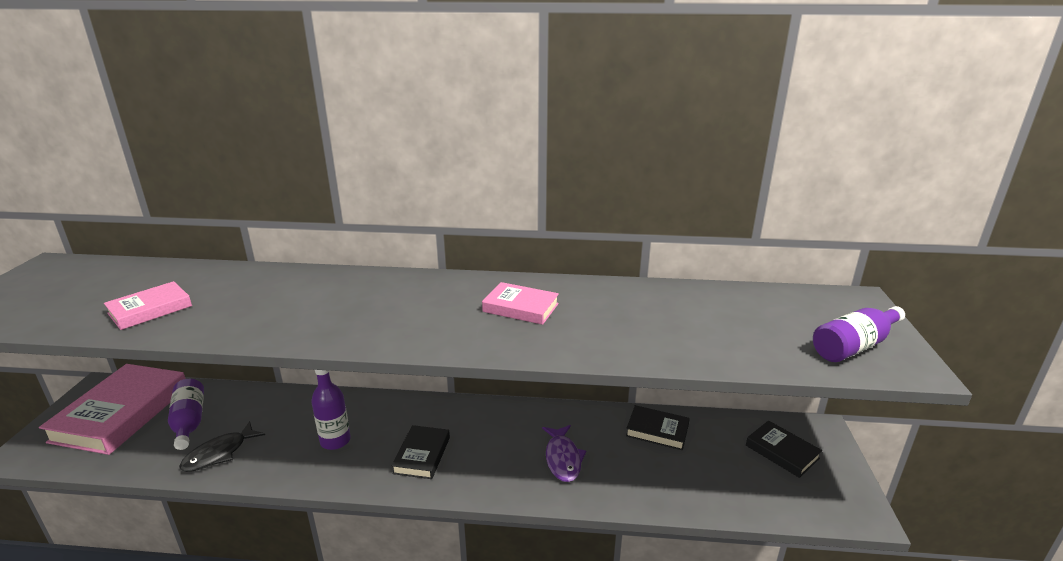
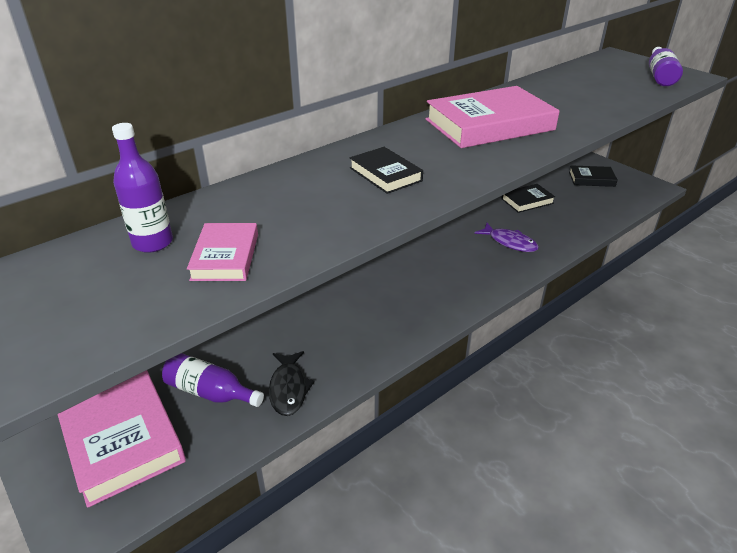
camera: 45 degrees left, 10 degrees up
purple bottle [311,370,351,450] -> purple bottle moved to [112,123,173,253]
black book [391,425,450,479] -> black book moved to [350,147,423,194]
pink book [482,282,559,325] -> pink book [426,86,560,148], size x1.93

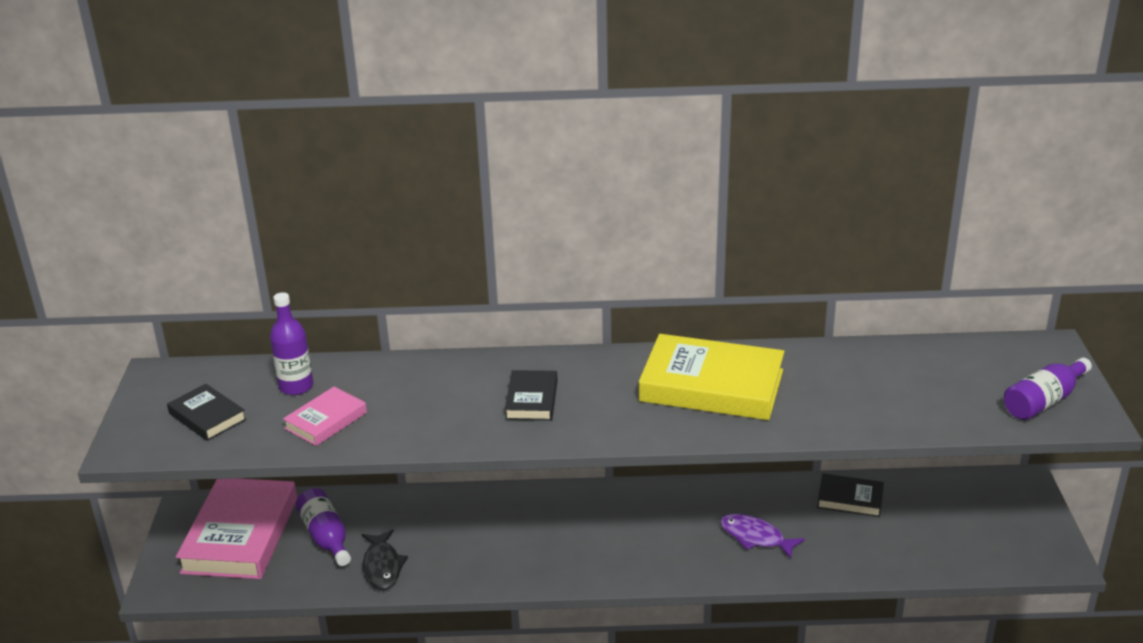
camera: 40 degrees right, 5 degrees down
black fish [269,351,315,416] -> black fish turned 45 degrees counterclockwise [362,529,408,590]
pink book [426,86,560,148] -> yellow book [639,334,785,420]
purple fish [474,223,539,252] -> purple fish turned 135 degrees clockwise [720,514,805,559]
black book [569,165,618,187] -> black book moved to [167,384,247,441]

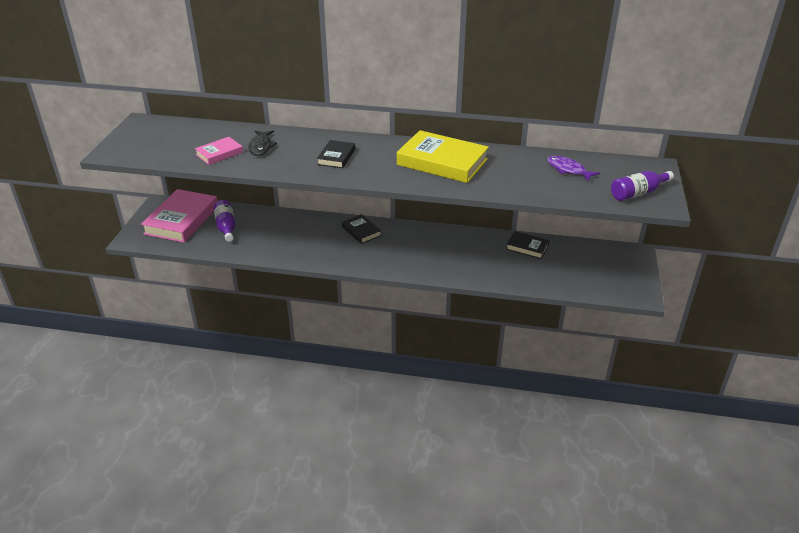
camera: 10 degrees right, 5 degrees up
black book [167,384,247,441] -> black book moved to [342,214,381,244]
purple bottle [270,292,313,395] -> none
black fish [362,529,408,590] -> black fish moved to [249,131,277,156]
purple fish [720,514,805,559] -> purple fish moved to [547,156,600,181]

